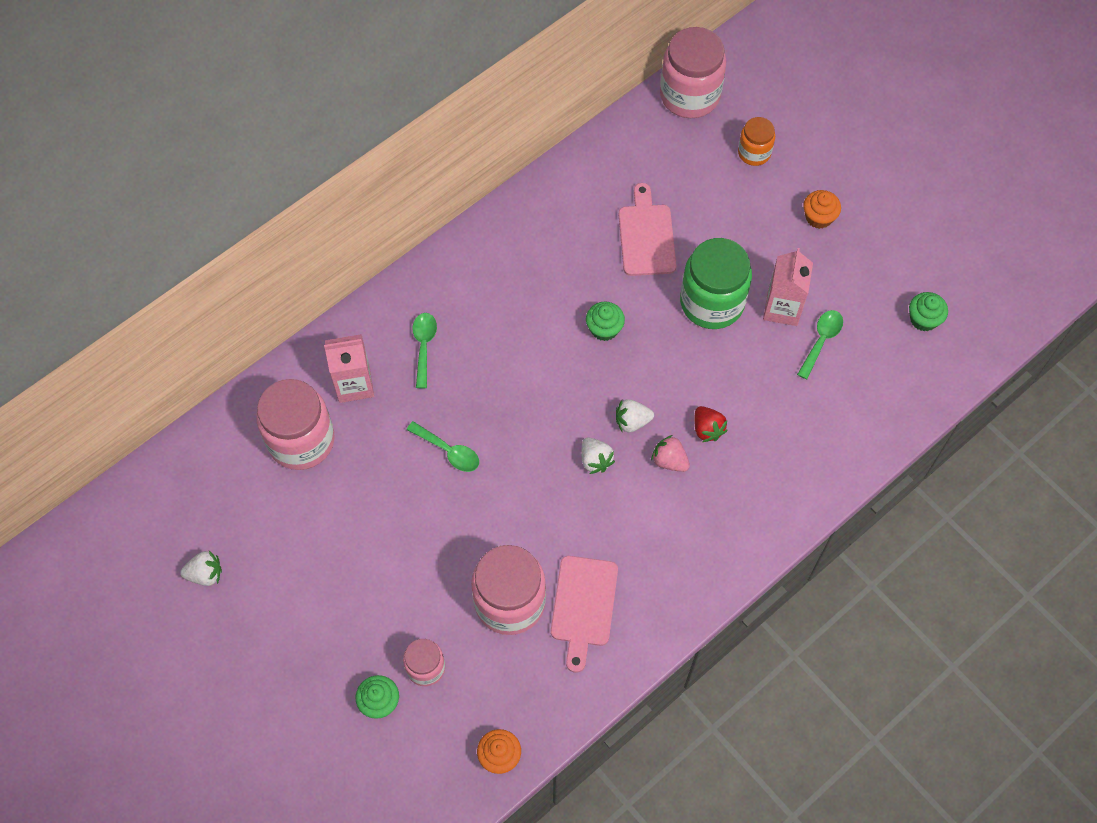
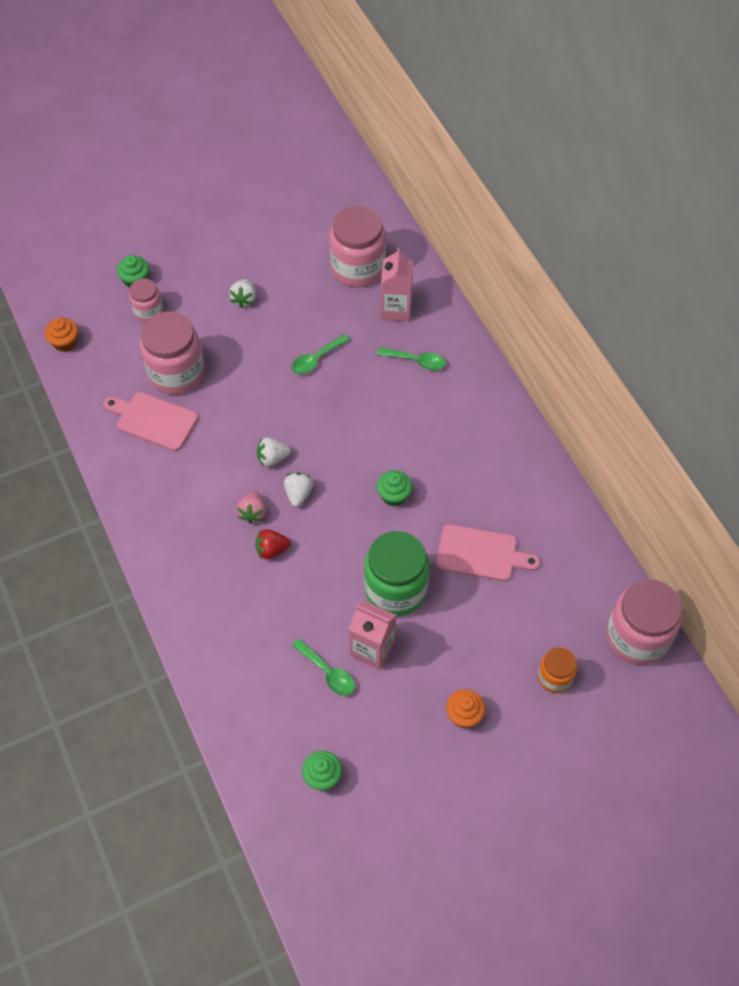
camera: 105 degrees right, 5 degrees down
white strawberry [180,551,222,586] -> white strawberry moved to [229,279,256,308]
pink strawberry [651,435,690,472] -> pink strawberry turned 135 degrees clockwise [236,491,266,524]

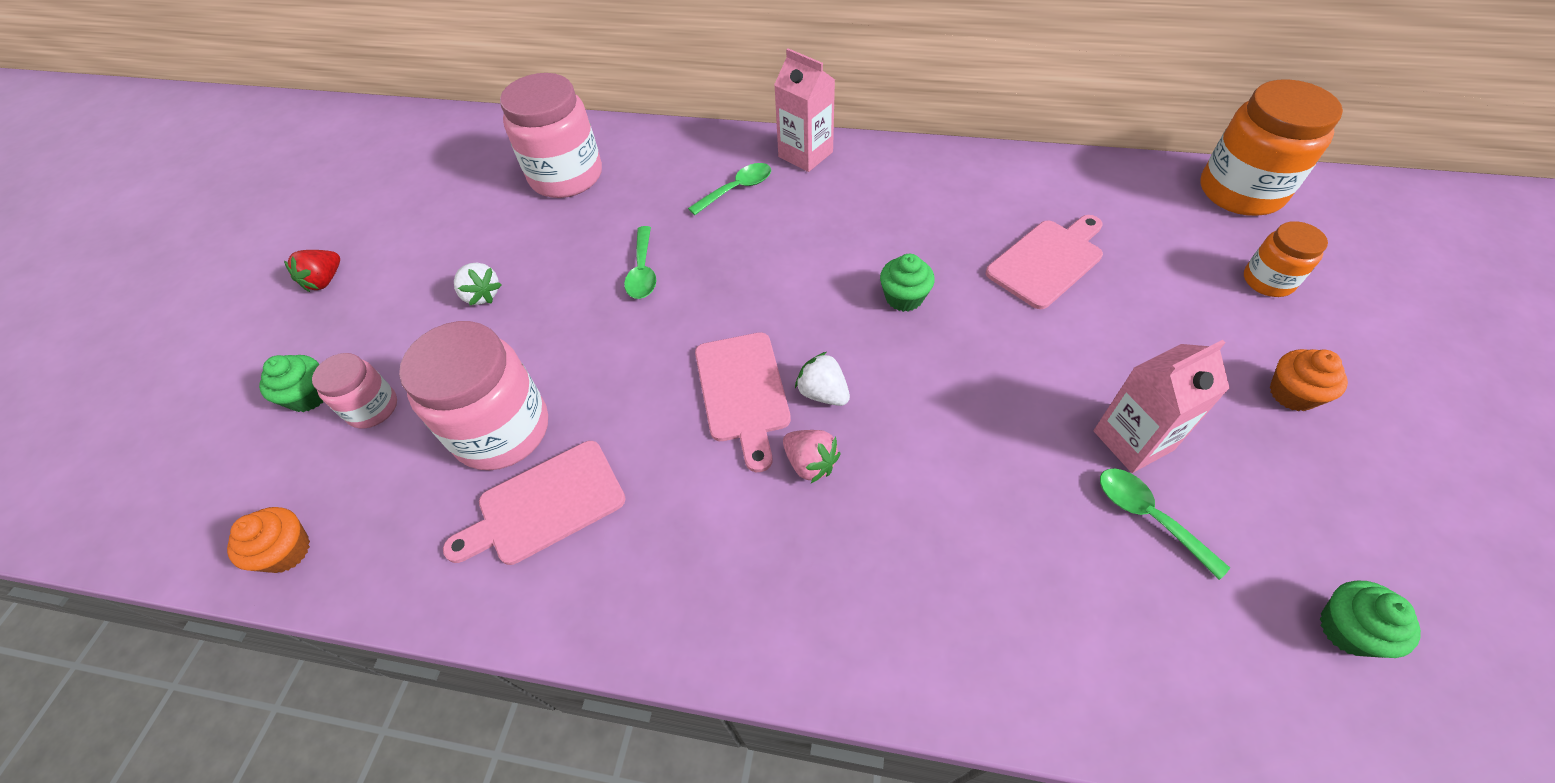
camera: 50 degrees left, 5 degrees down
red strawberry [255,529,291,560] -> red strawberry moved to [284,250,340,292]
white strawberry [257,437,291,467] -> pink cutting board [695,332,791,472]
green spoon [292,638,355,696] -> green spoon turned 120 degrees counterclockwise [1100,468,1230,580]
green jar [364,531,430,616] -> none
pink carton [381,248,413,321] -> pink carton moved to [774,48,835,172]
pink jar [606,579,682,665] -> orange jar [1200,79,1343,216]

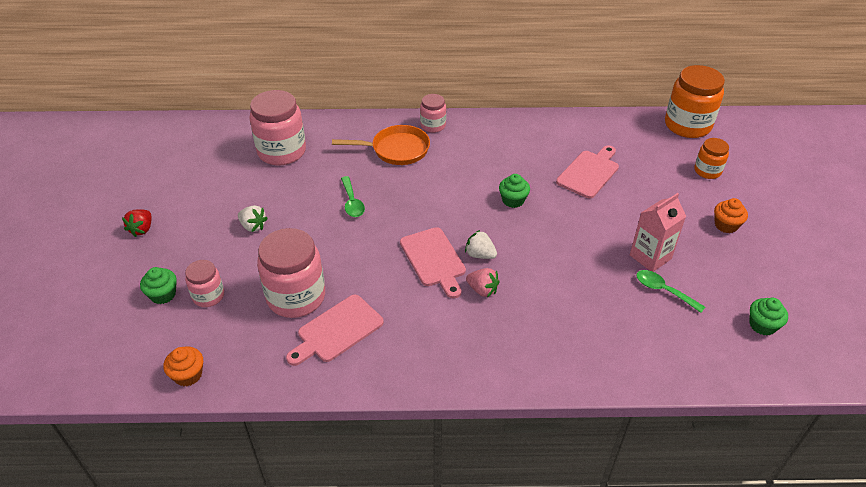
camera: 15 degrees left, 10 degrees down
green spoon [688,163,771,215] -> orange pan [332,125,430,165]
pink carton [774,48,835,172] -> pink jar [420,94,446,133]

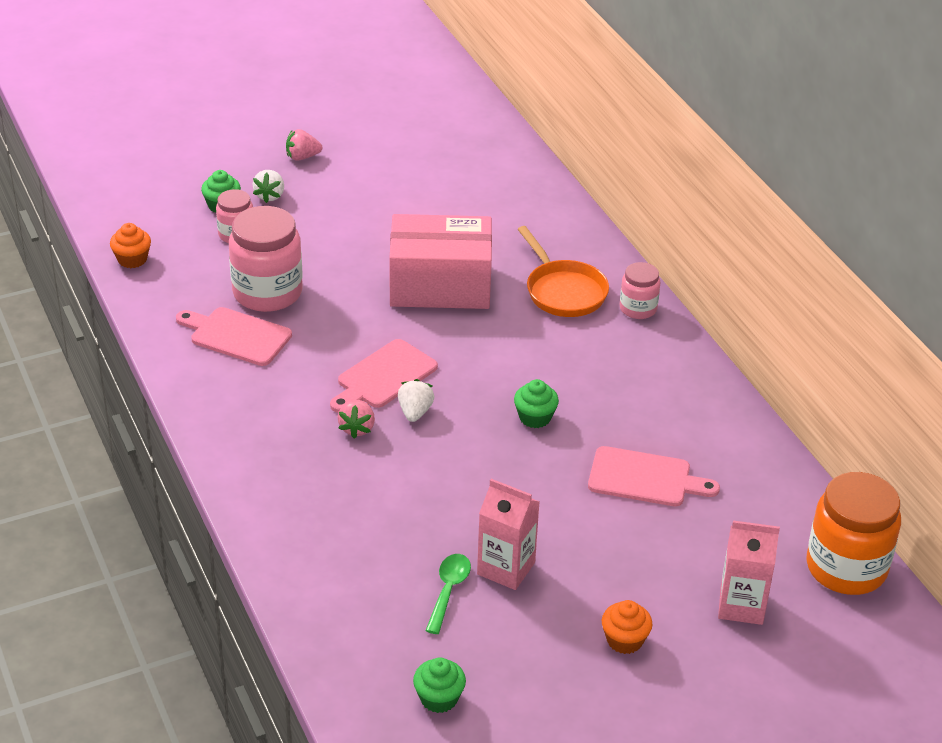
camera: 65 degrees right, 5 degrees down
red strawberry [122,209,151,237] -> pink strawberry [286,129,322,161]
white strawberry [238,205,268,232] -> white strawberry moved to [252,170,284,203]
pink jar [249,90,306,166] -> none
green spoon [341,176,365,217] -> pink box [389,214,492,309]
orange jar [694,138,729,179] -> pink carton [718,520,780,625]

